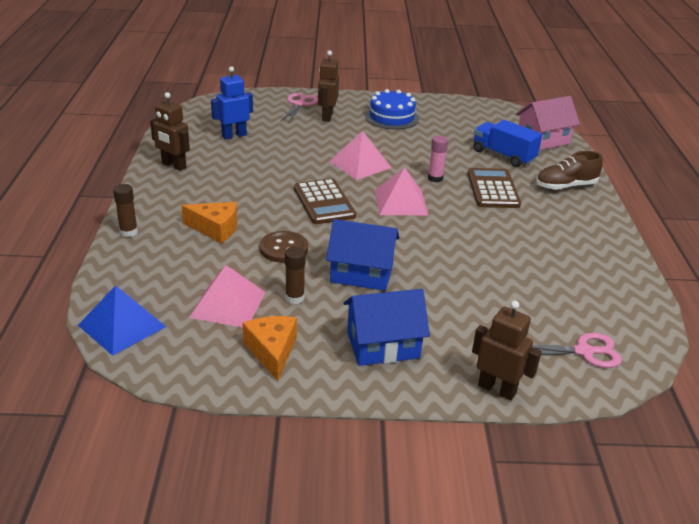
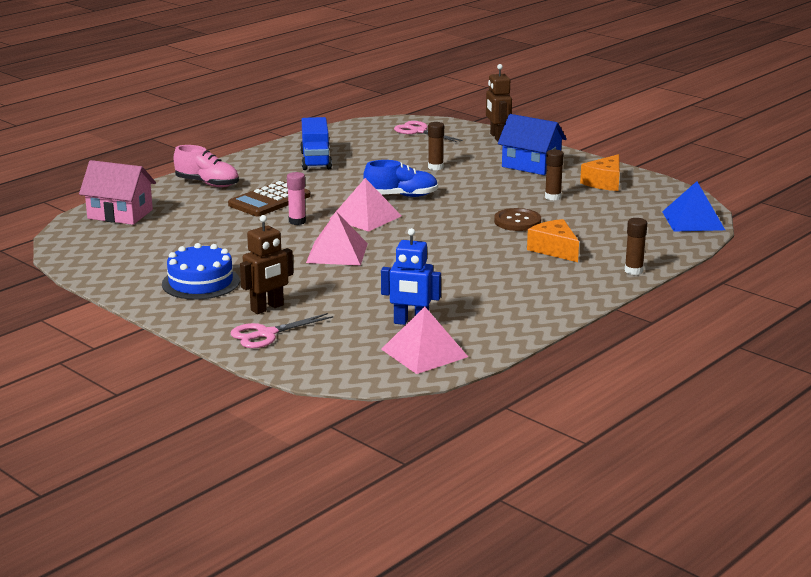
camera: 135 degrees left, 10 degrees down
brown robot [150,92,190,171] -> none
pink pyramid [189,265,266,328] -> pink pyramid moved to [381,307,468,374]
brown calculator [294,178,356,224] -> none
blue house [326,219,399,291] -> none
blue truck [473,120,542,167] -> blue truck moved to [300,117,332,170]
brown shoe [536,151,603,190] -> pink shoe [173,145,239,187]
none -> blue shoe [363,160,438,197]
none -> brown glue stick [428,122,444,170]

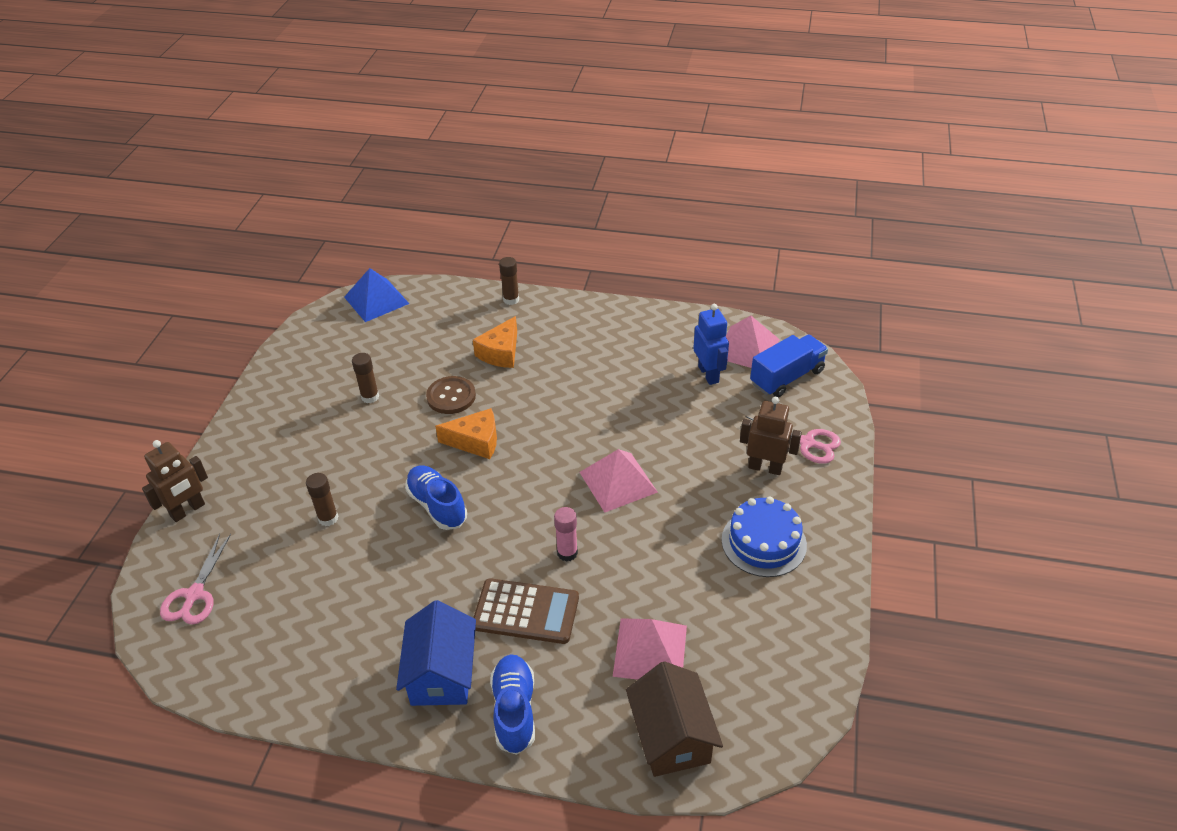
camera: 120 degrees left, 20 degrees up
pink house [79,160,156,225] -> brown house [626,661,723,777]
pink shoe [173,145,239,187] -> blue shoe [490,654,535,755]
blue truck [300,117,332,170] -> blue truck moved to [750,335,828,397]
pink pyramid [330,178,401,232] -> pink pyramid moved to [613,618,687,680]
blue house [498,114,567,175] -> blue house moved to [396,600,476,706]
orange cheese [580,154,620,191] -> orange cheese moved to [435,408,497,459]

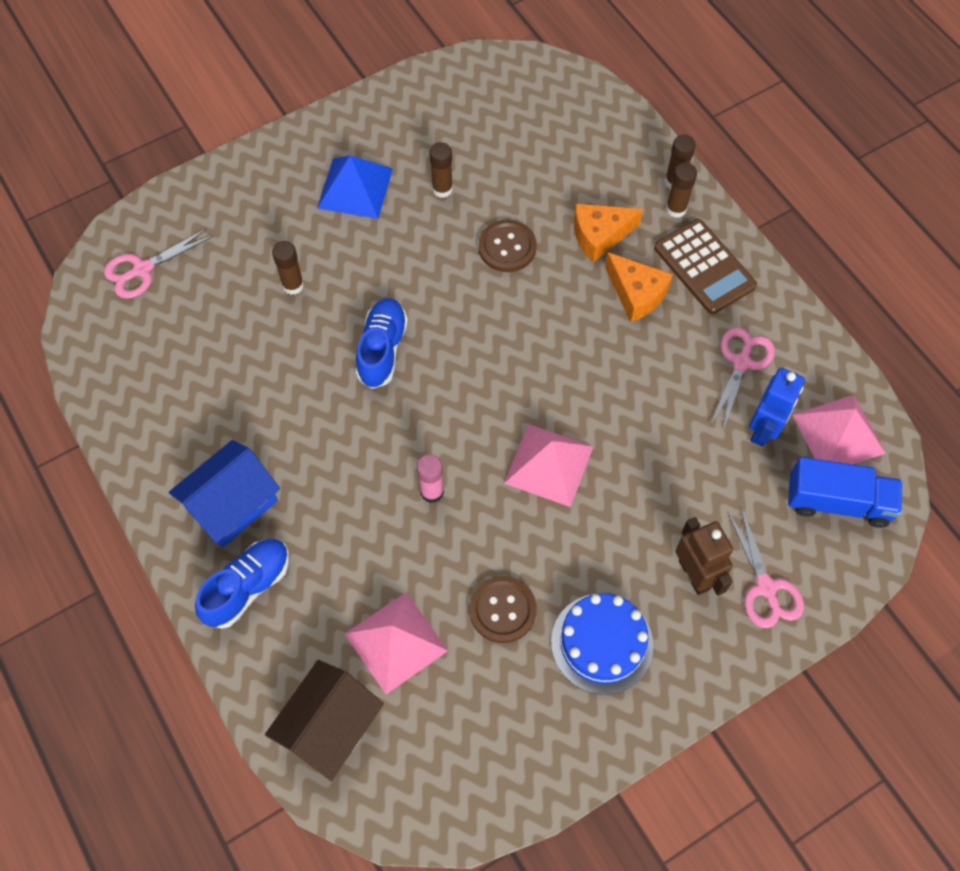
camera: 45 degrees right, 20 degrees up
brown robot [142,440,208,522] -> none
blue pyramid [344,268,409,322] -> blue pyramid moved to [317,156,393,219]
orange cheese [435,408,497,459] -> orange cheese moved to [605,252,673,322]
brown calculator [473,578,579,644] -> brown calculator moved to [654,219,757,314]
none -> brown button [469,576,537,643]
none -> brown glue stick [666,163,697,218]
none -> pink scissors [710,327,775,430]

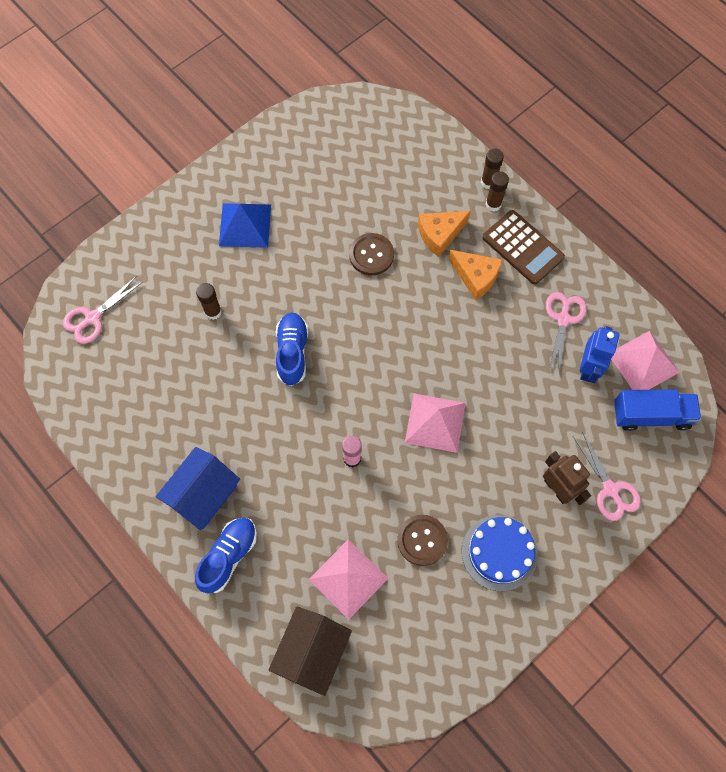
camera: 10 degrees left, 5 degrees up
brown glue stick [429,142,453,198] -> none

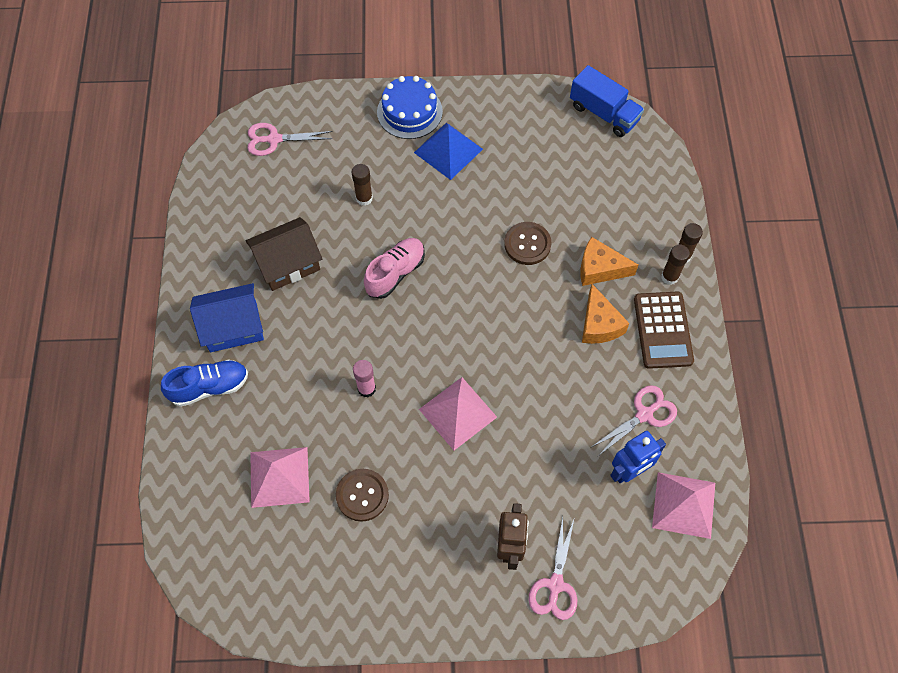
camera: 40 degrees right, 5 degrees down
brown house [269,606,352,696] -> brown house moved to [246,217,322,291]
blue shoe [276,312,308,386] -> pink shoe [364,238,425,299]
blue cake [462,515,538,591] -> blue cake moved to [377,76,443,139]
blue truck [614,390,701,431] -> blue truck moved to [570,65,644,137]

